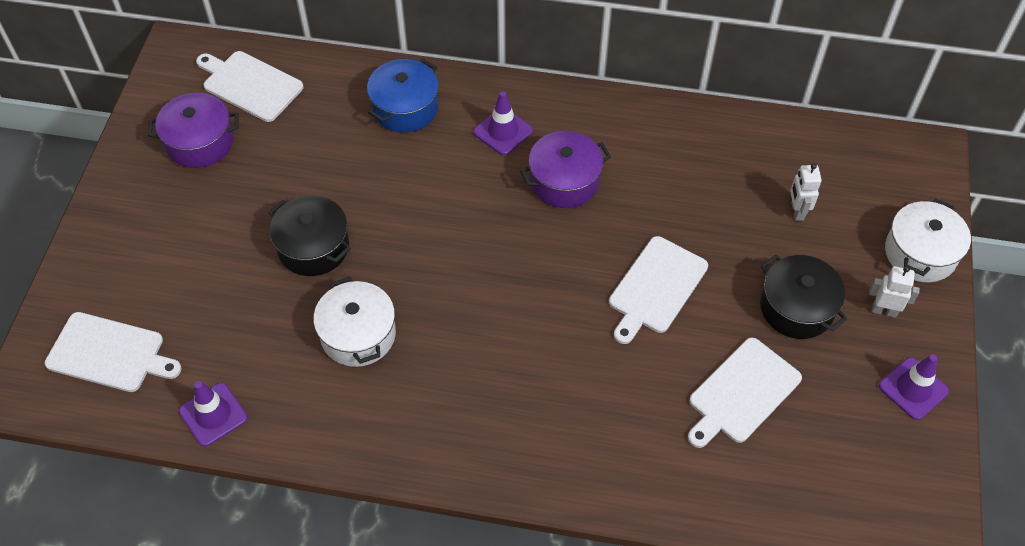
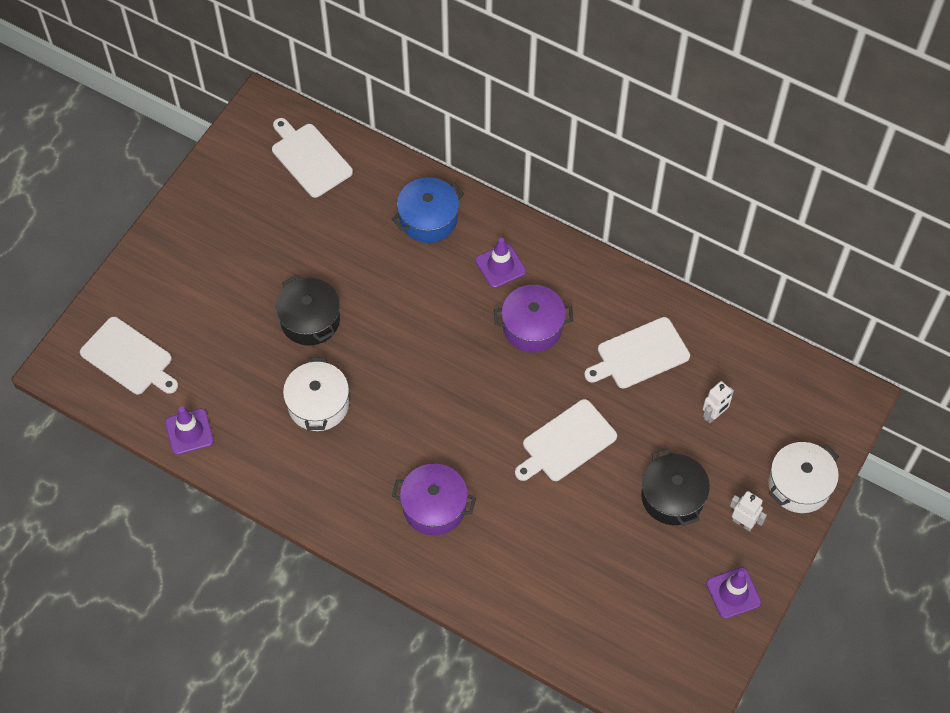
camera: 20 degrees right, 5 degrees up
purple pot [148,93,239,168] -> purple pot moved to [392,464,476,535]
white cutting board [688,337,802,448] -> white cutting board moved to [584,317,690,389]
white robot [790,163,822,221] -> white robot turned 150 degrees counterclockwise [703,381,734,424]

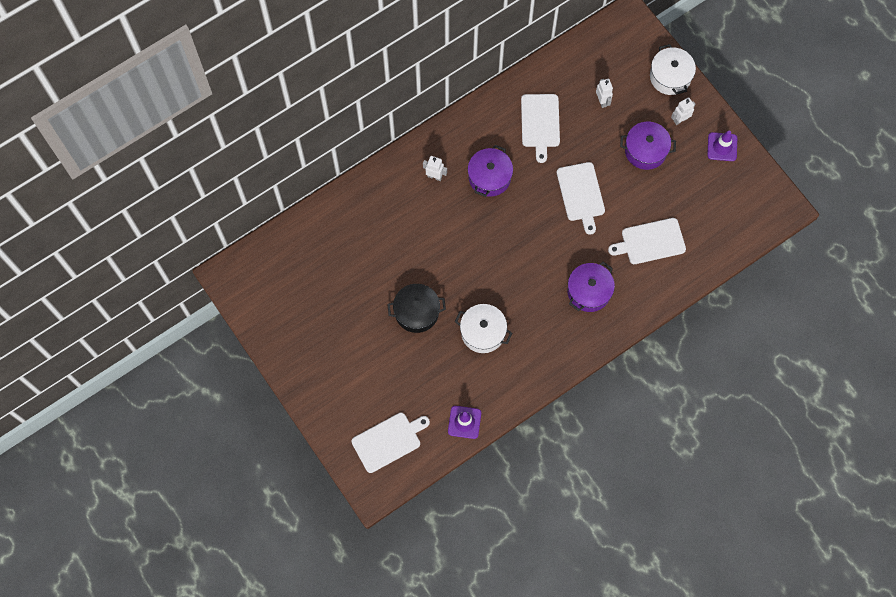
camera: 65 degrees left, 10 degrees up
white cutting board [272,118,353,198] -> white cutting board moved to [608,218,686,264]
blue pot [392,177,464,243] -> none
purple traffic cone [476,238,526,288] -> white robot [423,156,447,181]
black pot [641,449,710,526] -> purple pot [620,122,676,170]

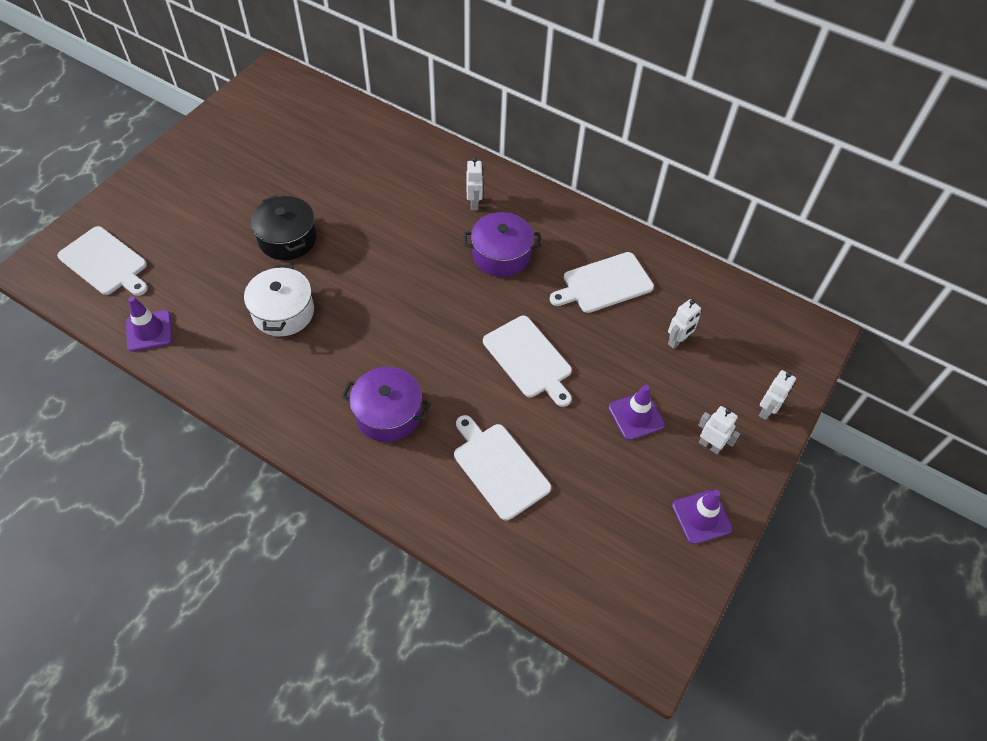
camera: 65 degrees right, 15 degrees down
white cutting board [557,162,605,235] -> white cutting board turned 90 degrees counterclockwise [483,316,572,407]
purple pot [620,122,676,170] -> purple traffic cone [609,385,665,440]
white pot [650,44,696,95] -> white robot [759,370,796,420]

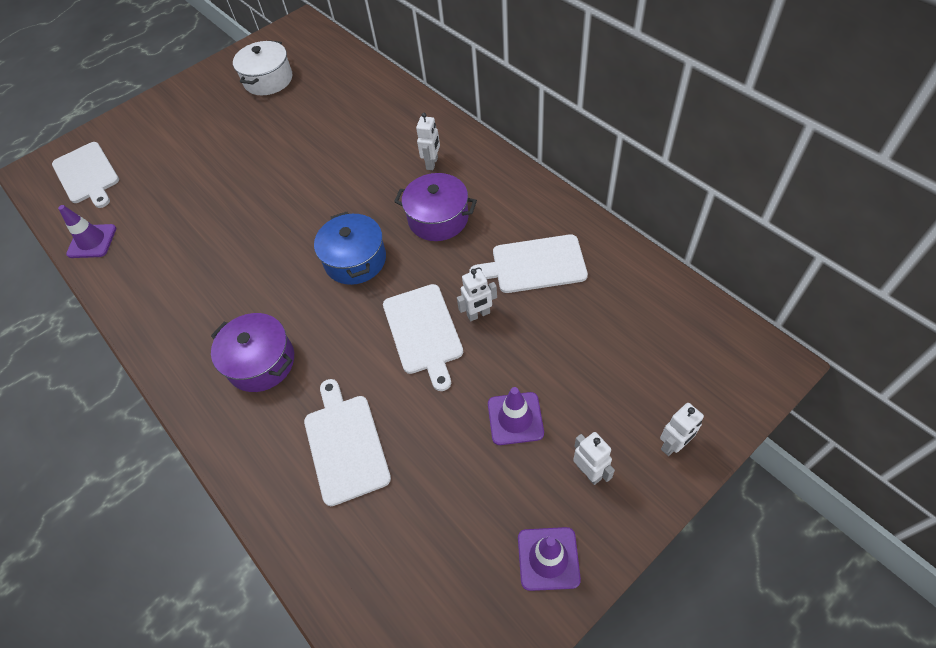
camera: 25 degrees right, 0 degrees up
white pot [244,265,314,336] -> white pot moved to [233,40,292,95]
black pot [251,195,317,260] -> none
white robot [668,299,701,349] -> white robot moved to [457,269,497,322]
none -> blue pot [314,212,386,285]

